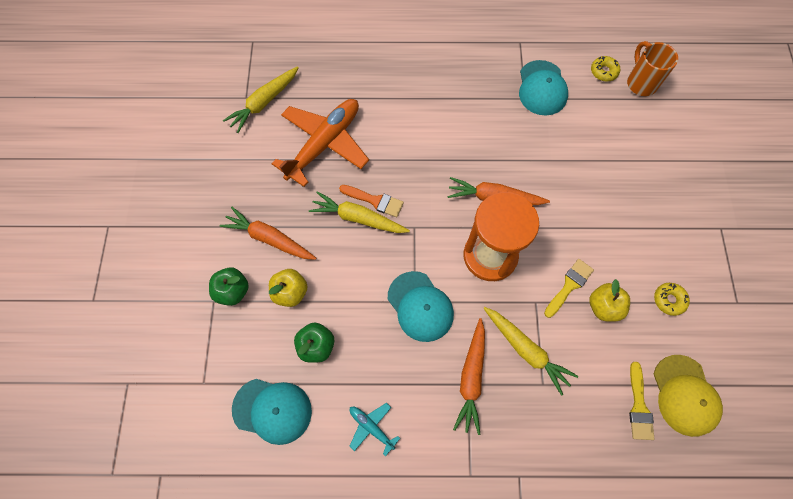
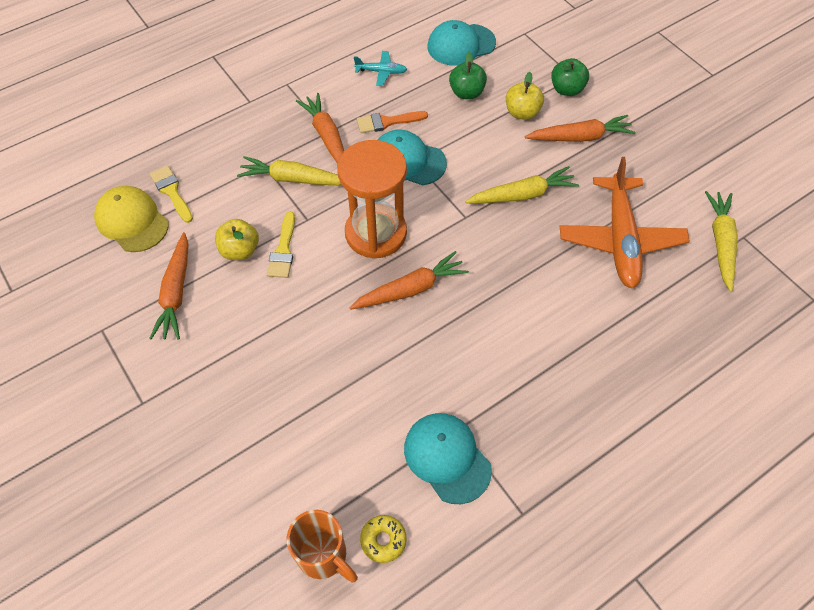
camera: 145 degrees right, 10 degrees down
orange brush [339,185,404,217] -> orange brush moved to [357,111,428,133]
yellow donut [654,283,690,316] -> orange carrot [149,232,188,340]

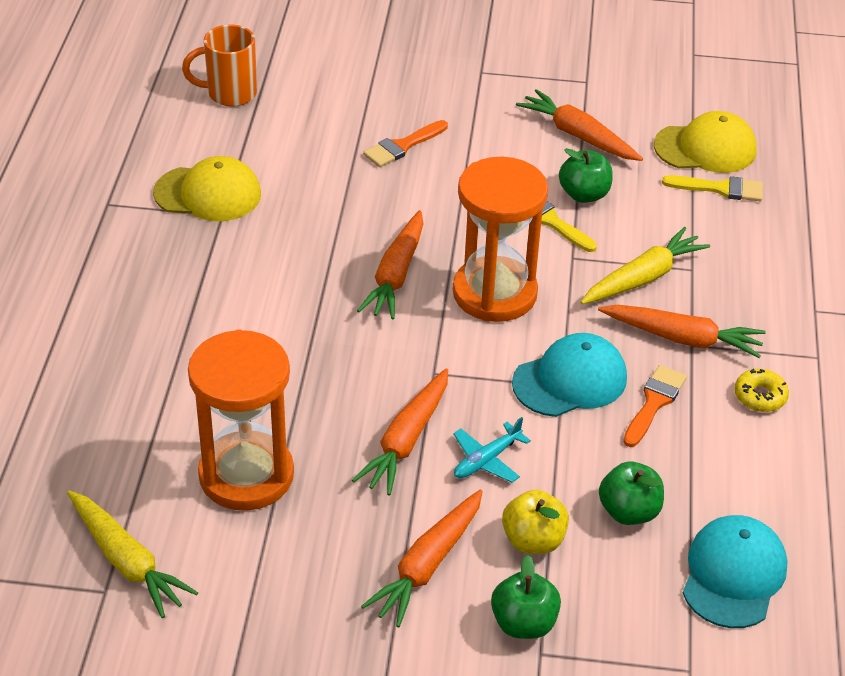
camera: 130 degrees right, 15 degrees down
yellow apple [215,219,259,260] -> green apple [559,148,613,203]
turquoise plane [354,51,407,86] -> turquoise plane moved to [453,417,531,483]
yellow donut [360,515,407,563] -> yellow donut moved to [734,369,789,412]
turquoise cap [404,413,492,504] -> yellow cap [153,156,261,221]
yellow carrot [465,166,579,204] -> orange carrot [352,368,448,496]
orange plane [560,157,690,289] -> orange hourglass [188,330,294,511]
none -> orange brush [363,120,448,167]

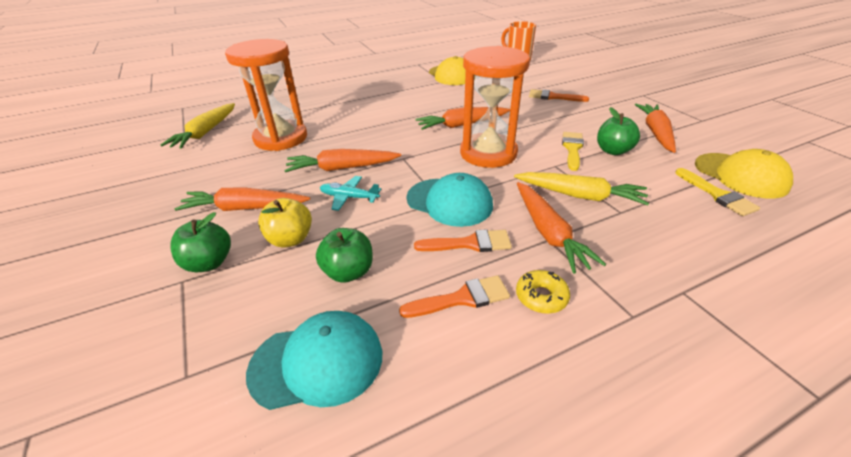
camera: 60 degrees right, 5 degrees down
none -> orange brush [399,275,510,318]

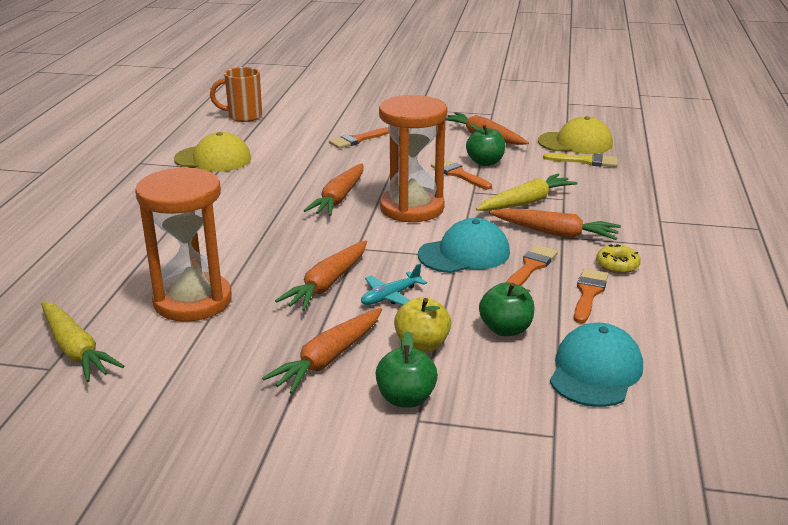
camera: 55 degrees left, 10 degrees down
yellow brush [562,132,584,171] -> orange brush [431,159,492,190]

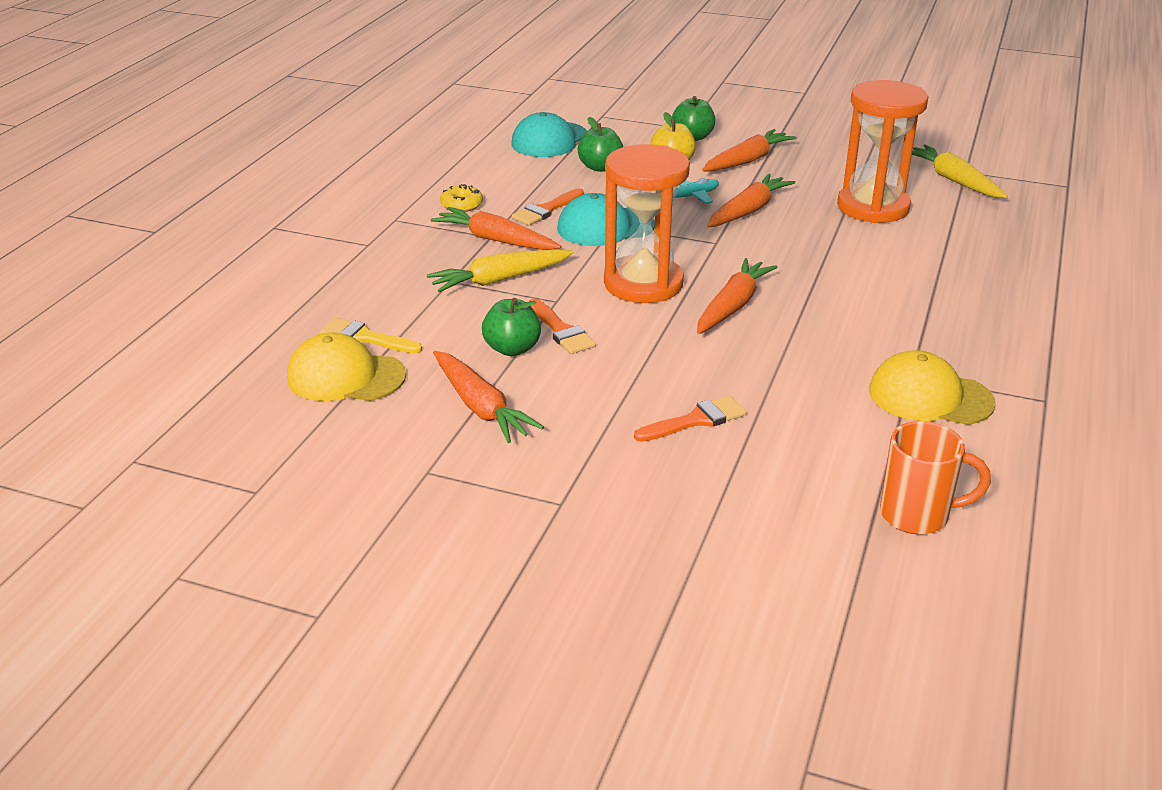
camera: 170 degrees left, 5 degrees up
orange brush [574,269,608,323] -> none

